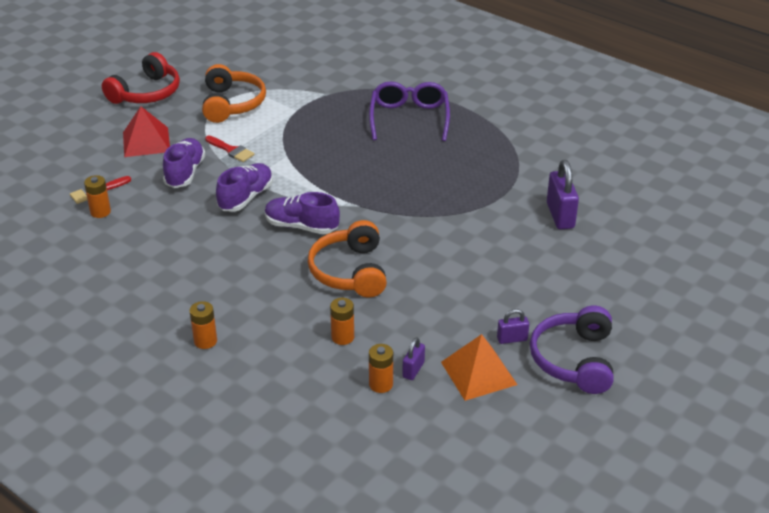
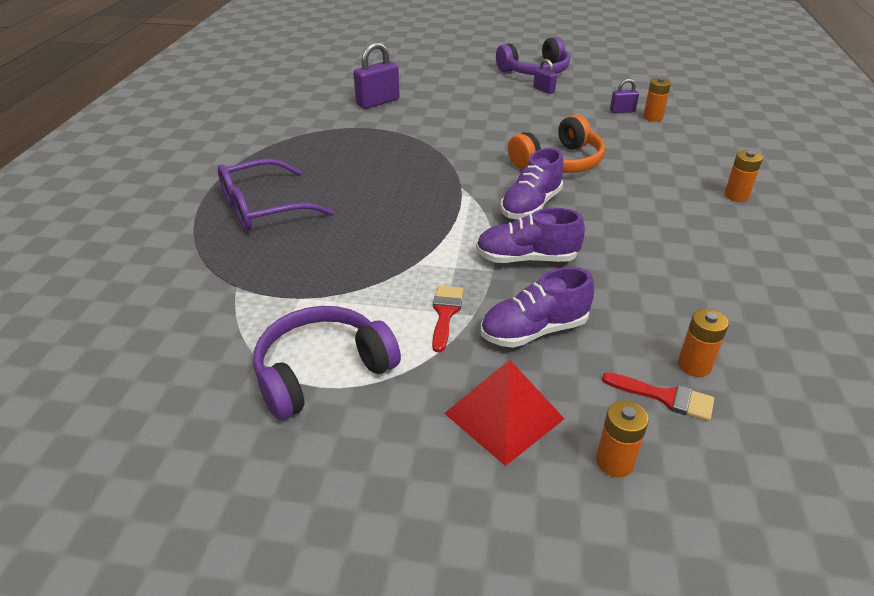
camera: 120 degrees left, 0 degrees up
red headphones [102,52,180,104] -> none
orange headphones [202,64,266,123] -> purple headphones [253,306,401,420]
purple shoe [265,192,340,234] -> purple shoe turned 45 degrees clockwise [501,148,564,219]
orange battery [330,298,354,345] -> orange battery moved to [596,401,649,478]
orange pyramid [441,334,517,401] -> none

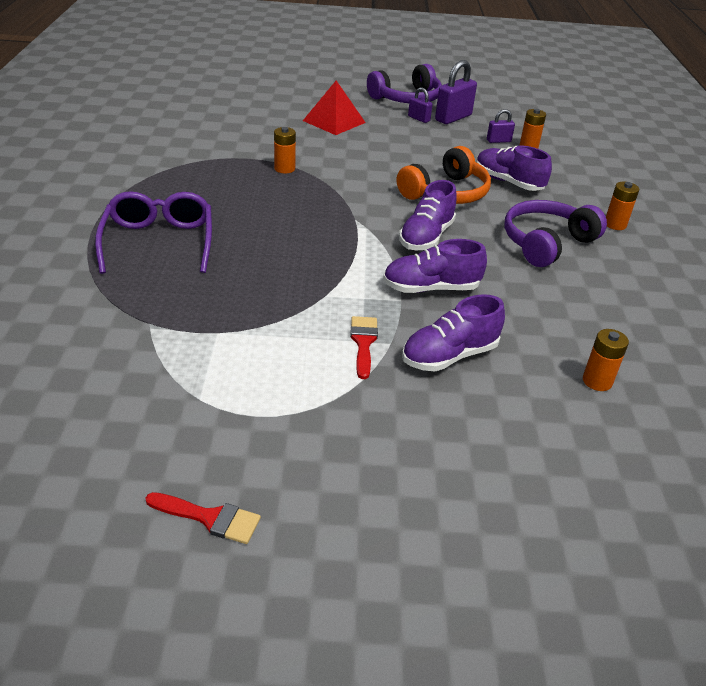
camera: 10 degrees left, 0 degrees up
purple glasses [218,159,334,231] -> purple glasses turned 120 degrees clockwise [95,191,212,274]
purple headphones [253,306,401,420] -> purple headphones moved to [504,200,607,267]
purple padlock [353,42,400,109] -> purple padlock moved to [435,60,477,124]
red pyramid [444,360,564,466] -> red pyramid moved to [303,80,366,135]
orange battery [596,401,649,478] -> orange battery moved to [274,127,296,174]
red brush [602,372,714,421] -> red brush moved to [145,492,261,544]
none -> purple shoe [476,146,552,191]

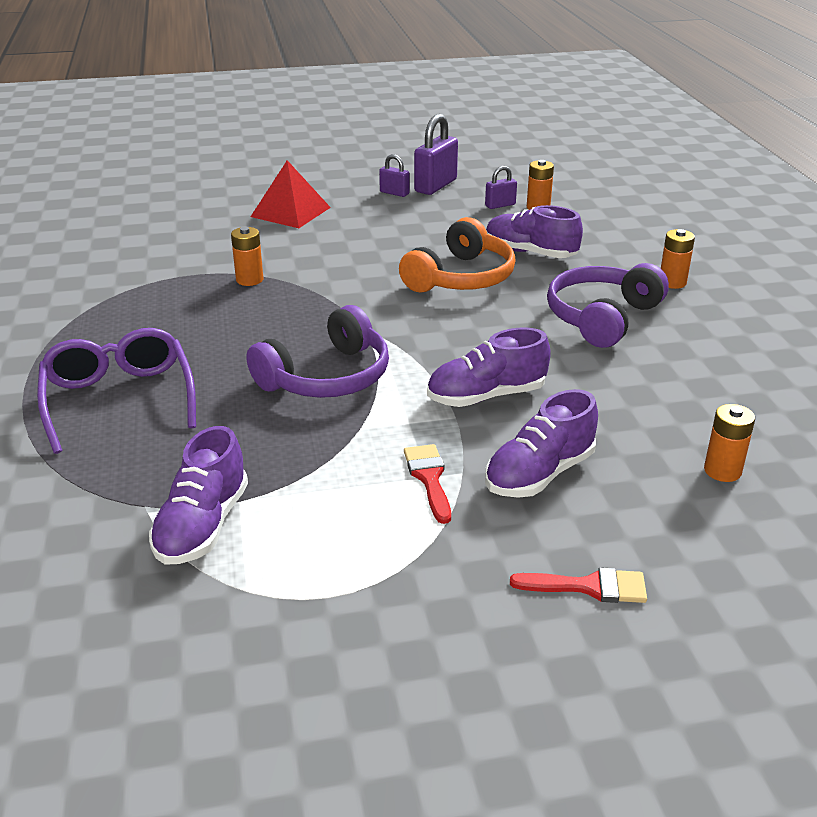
camera: 10 degrees left, 5 degrees down
red brush [145,492,261,544] -> red brush moved to [510,567,647,603]
purple headphones [367,64,442,103] -> purple headphones moved to [246,305,389,398]
purple shoe [399,180,457,250] -> purple shoe moved to [149,426,248,565]

